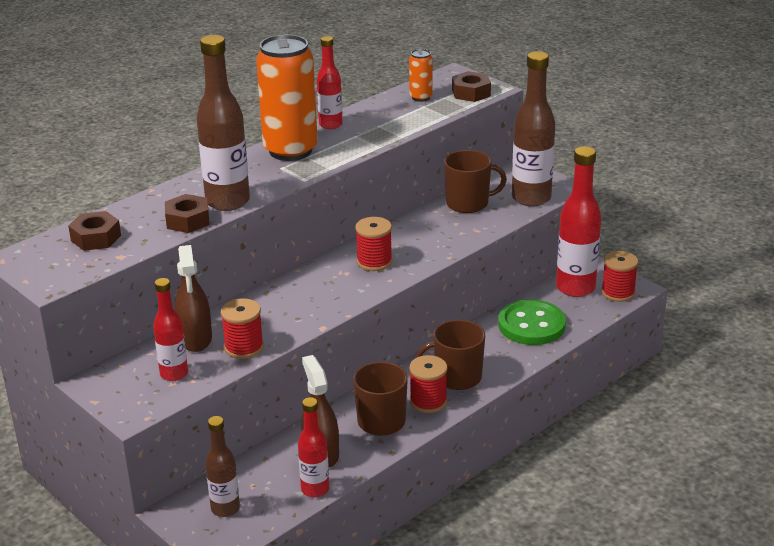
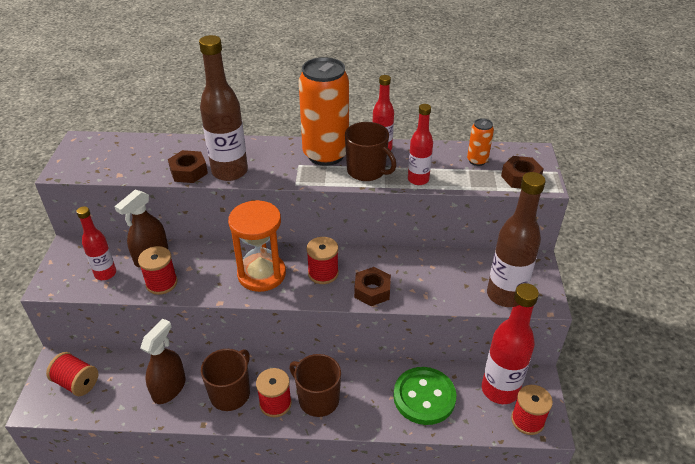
camera: 45 degrees right, 10 degrees up
brown nut [68,211,121,251] -> brown nut moved to [354,267,391,306]
brown bottle [205,416,240,517] -> red spool [46,352,98,396]
red bottle [298,397,329,497] -> red bottle moved to [408,104,433,185]
brown mug [444,150,507,213] -> brown mug moved to [345,122,396,181]
none -> orange hourglass [228,200,286,292]

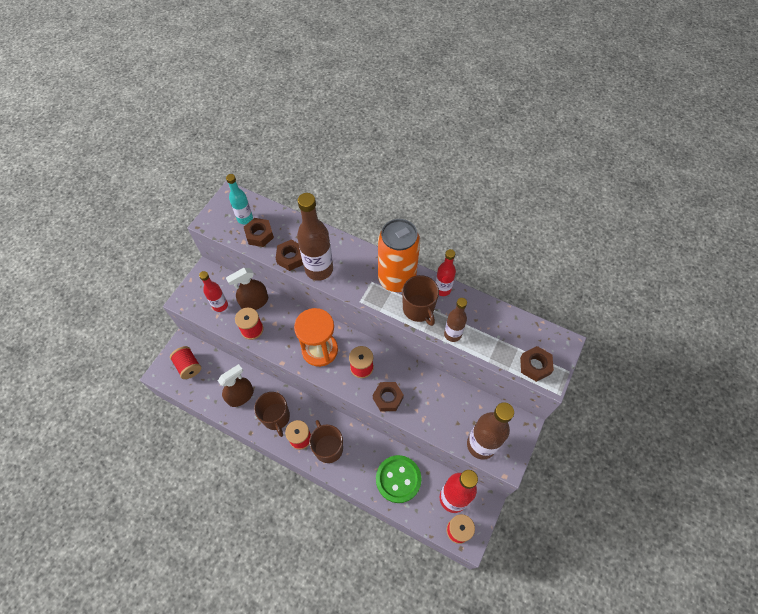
camera: 25 degrees right, 20 degrees up
brown mug [201,349,250,411] -> brown mug turned 105 degrees clockwise [254,392,290,437]
red bottle [408,104,433,185] -> brown bottle [444,298,467,342]
orange can [467,118,494,166] -> none
none -> turquoise bottle [226,174,253,224]
none -> brown nut [244,218,274,247]

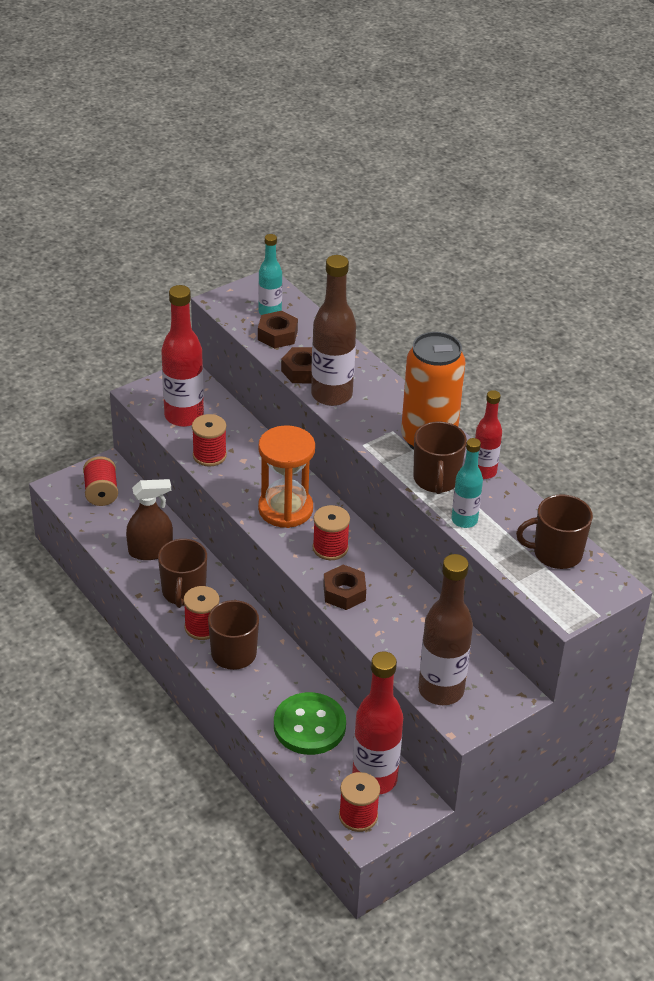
camera: 25 degrees right, 20 degrees down
red bottle [199,271,228,312] -> red bottle [161,285,204,427], size x1.70
brown spray bottle [226,268,268,310] -> none
brown bottle [444,298,467,342] -> turquoise bottle [452,438,483,528]
brown nut [520,346,554,382] -> none
none -> brown mug [516,494,593,569]

